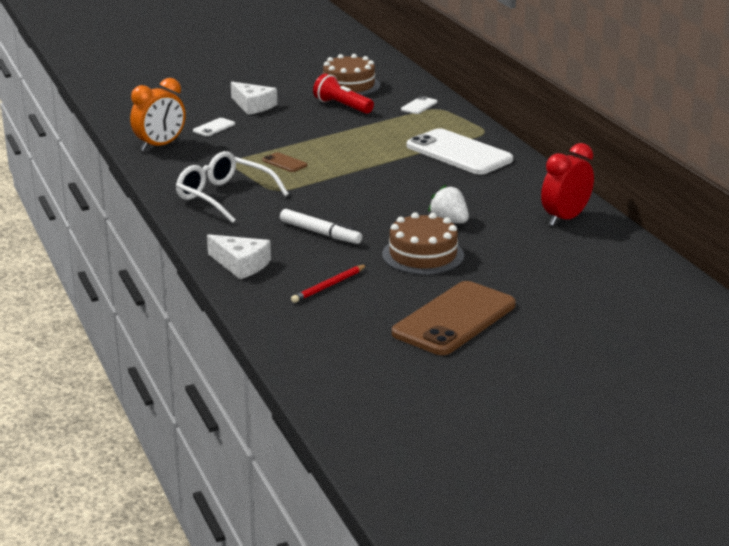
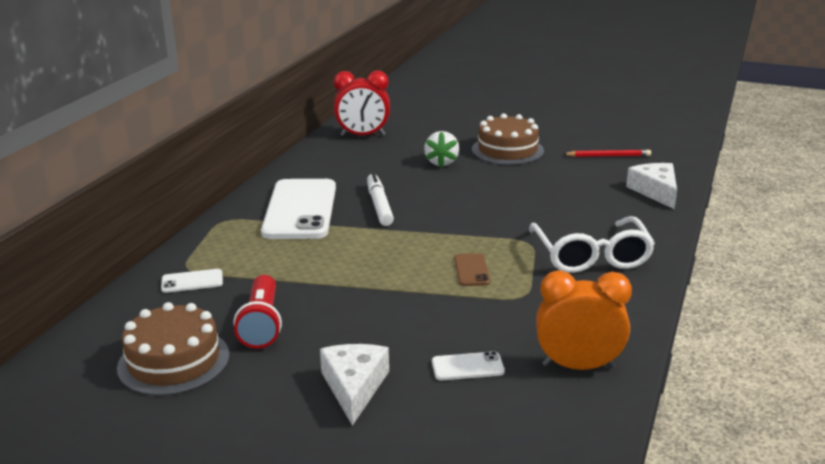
camera: 135 degrees left, 0 degrees up
white marker [280,209,362,244] -> white marker moved to [367,172,394,226]
brown phone [392,281,516,355] -> none

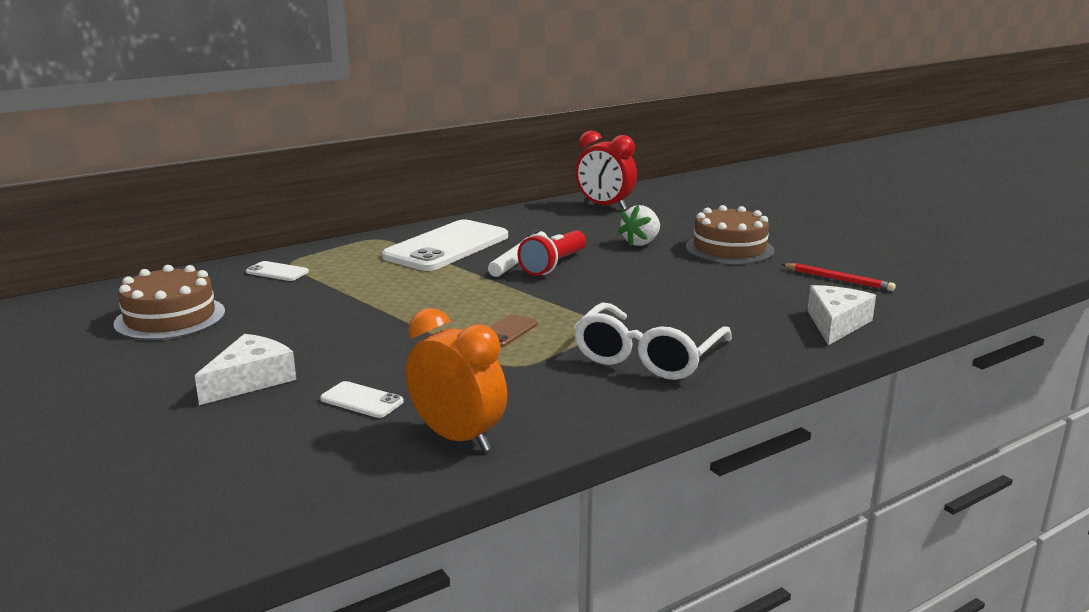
camera: 35 degrees right, 5 degrees down
red flashlight [234,275,282,349] -> red flashlight moved to [517,230,586,276]

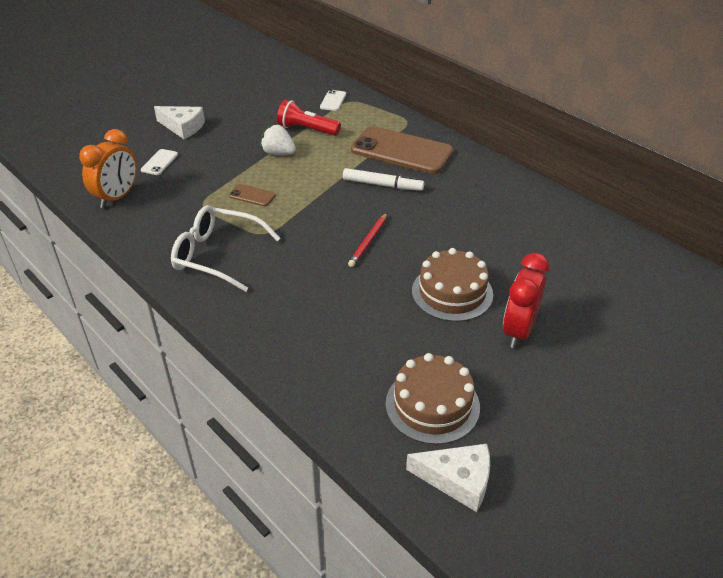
camera: 80 degrees right, 20 degrees up
brown cake [113,265,225,340] -> brown cake moved to [386,353,480,445]
white phone [382,220,508,271] -> brown phone [351,126,453,174]
red flashlight [517,230,586,276] -> red flashlight moved to [277,100,341,136]
red clock [575,130,637,210] -> red clock moved to [503,253,549,348]
white strawberry [618,205,660,246] -> white strawberry moved to [260,124,296,155]
red pencil [782,263,896,291] -> red pencil moved to [348,213,387,267]
white cheese [807,285,876,345] -> white cheese moved to [406,444,490,512]

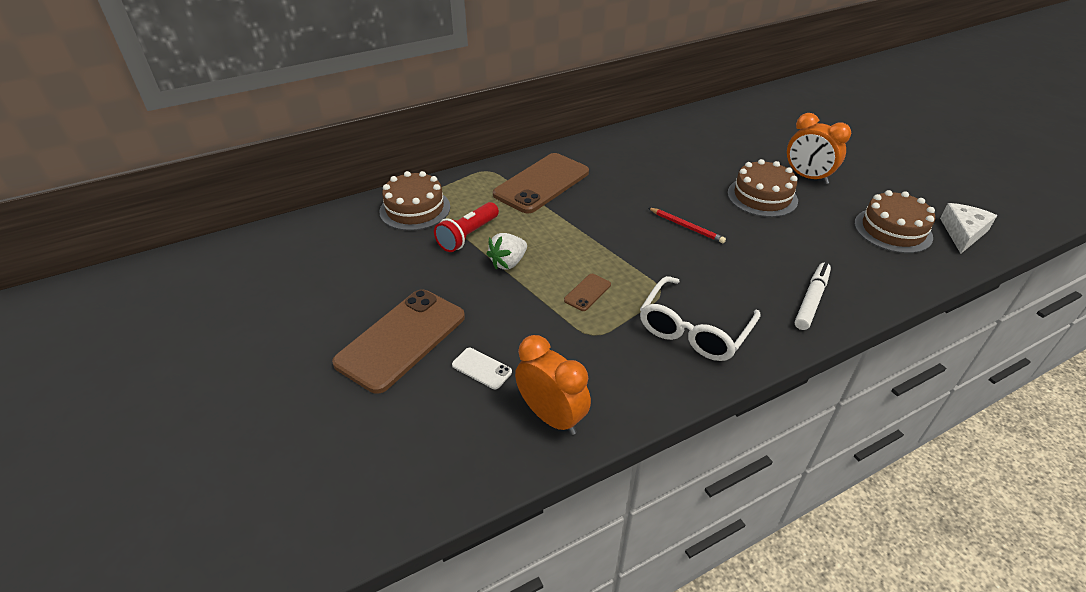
camera: 75 degrees left, 0 degrees up
white cheese [154,106,205,139] -> brown phone [332,289,465,394]
white phone [320,90,346,111] -> brown cake [379,171,450,231]
white marker [343,168,424,191] -> white marker moved to [795,263,831,330]
red clock [503,253,549,348] -> orange clock [787,113,851,184]

